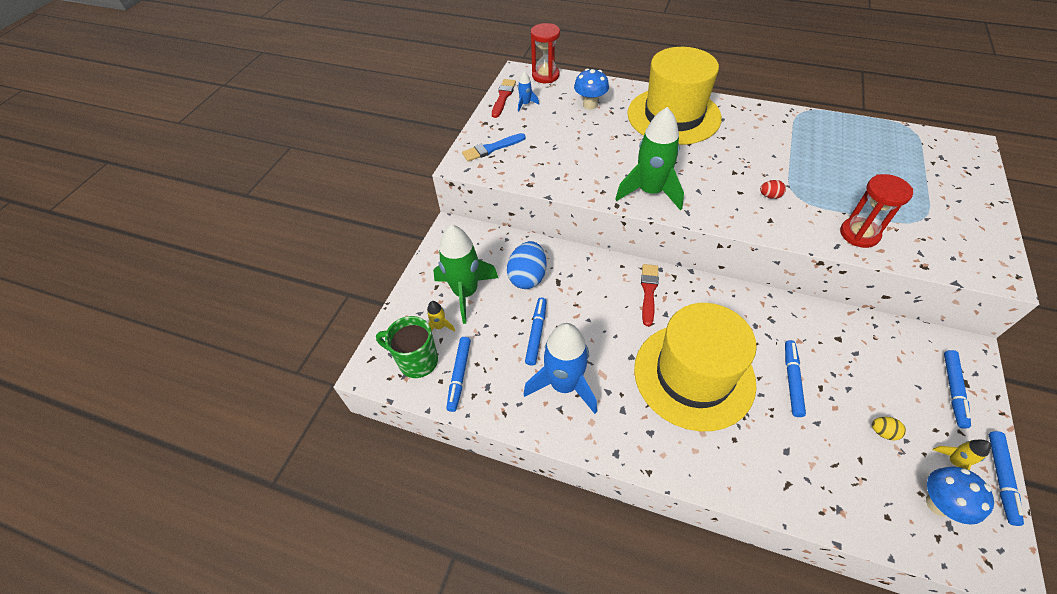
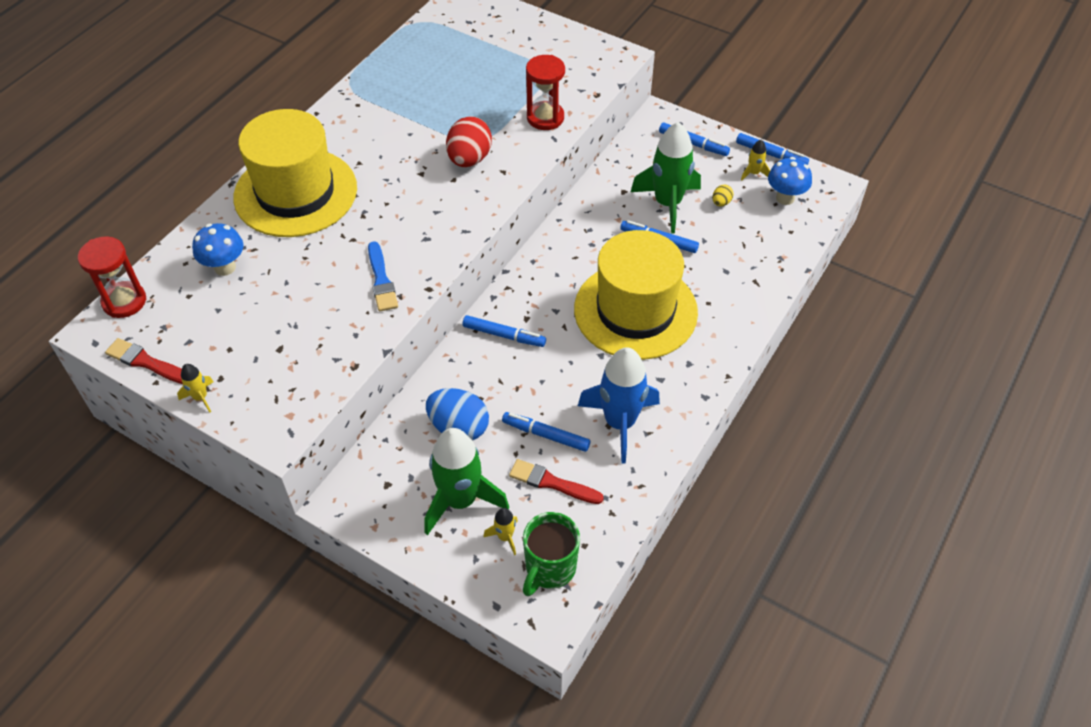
camera: 80 degrees left, 0 degrees up
blue marker [446,337,471,412] -> blue marker moved to [463,315,546,347]
blue brush [462,133,526,162] -> blue brush moved to [368,241,398,312]
blue rocket [518,71,539,112] -> none
green rocket [615,107,684,211] -> green rocket moved to [631,122,701,234]
red brush [641,264,659,326] -> red brush moved to [509,459,604,504]
red egg [760,180,786,199] -> red egg [446,116,492,167], size x2.14
none -> yellow rocket [177,364,213,413]

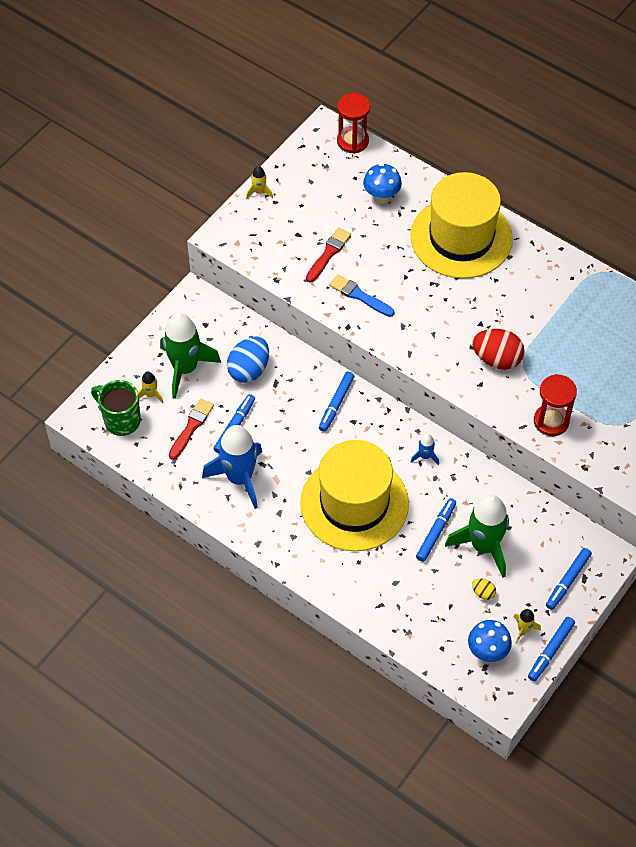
camera: 95 degrees right, 5 degrees up
red brush [105,338,183,384] -> red brush moved to [306,227,351,282]
blue brush [368,241,398,312] -> blue brush turned 45 degrees clockwise [329,274,394,317]
none -> blue rocket [411,434,439,465]

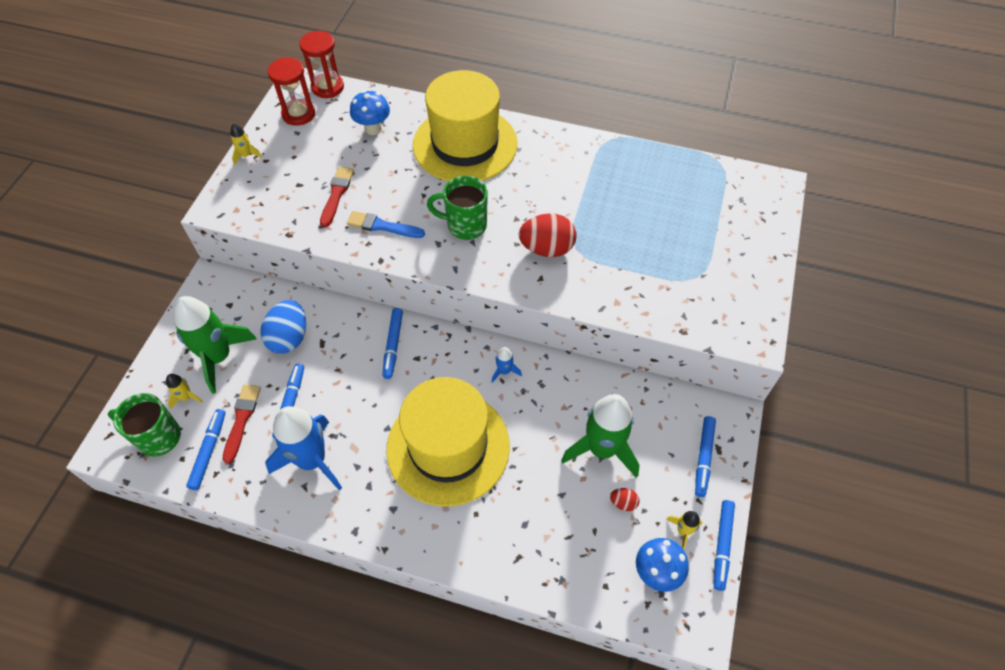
camera: 20 degrees left, 0 degrees up
blue marker [416,498,456,562] -> blue marker moved to [186,409,226,490]
yellow egg [472,578,496,600] -> red egg [610,488,640,511]
red hourglass [534,374,577,436] -> red hourglass moved to [268,57,315,126]
none -> green mug [427,176,488,240]

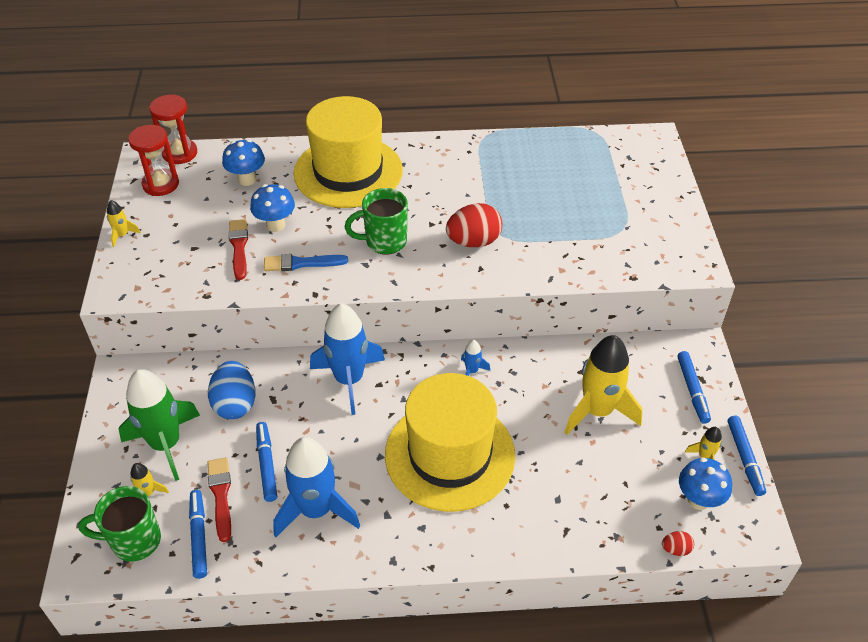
camera: 20 degrees left, 10 degrees down
blue marker [382,308,403,379] -> blue rocket [310,303,385,415]
green rocket [561,394,639,478] -> yellow rocket [564,335,643,435]
red egg [610,488,640,511] -> red egg moved to [662,531,694,556]
none -> blue mushroom [250,184,295,232]

